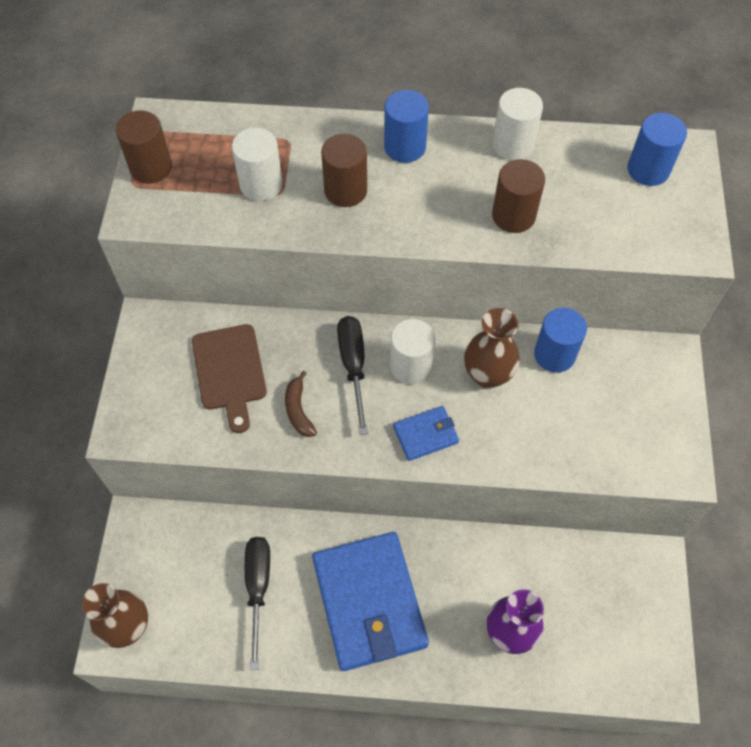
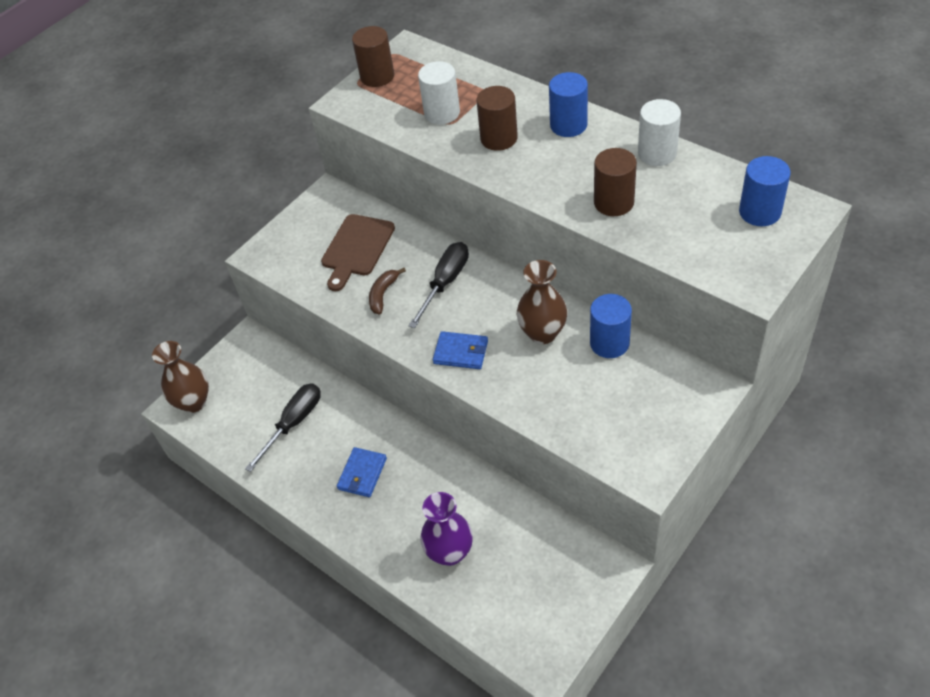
camera: 40 degrees right, 10 degrees down
blue wallet [312,532,429,671] -> blue wallet [337,447,387,497], size x0.45
white cylinder [390,319,435,384] -> none

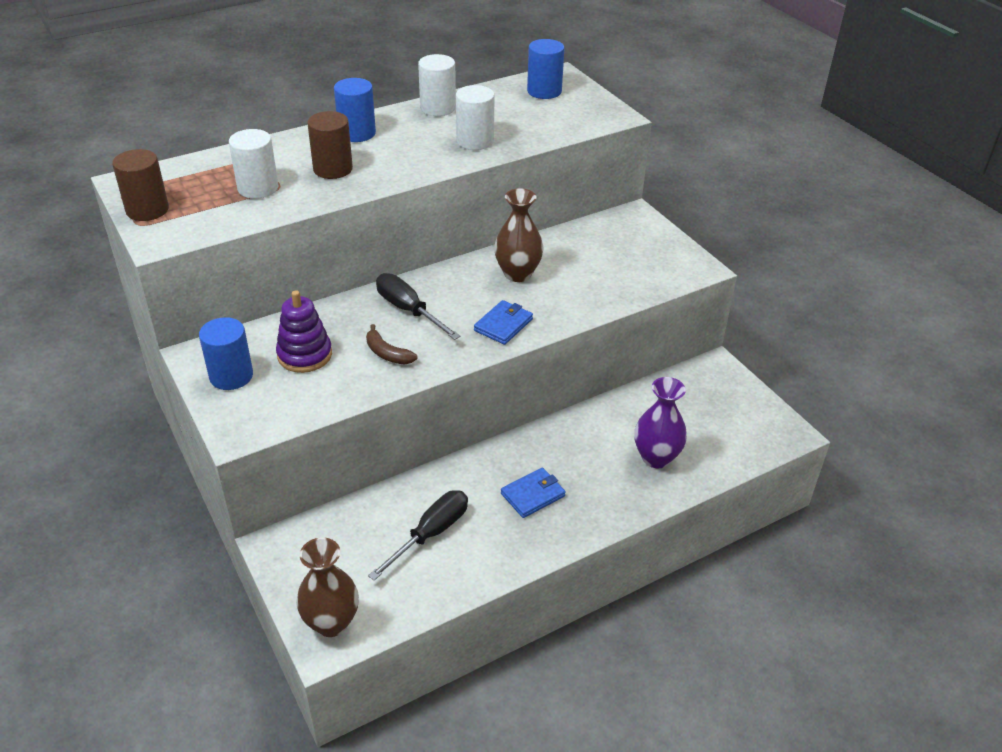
camera: 75 degrees left, 10 degrees down
black screwdriver [245,383,321,472] -> black screwdriver turned 75 degrees clockwise [368,490,468,581]
brown cutting board [321,214,395,291] -> purple stacking toy [276,290,332,373]
blue wallet [337,447,387,497] -> blue wallet turned 75 degrees counterclockwise [501,468,565,518]
blue cylinder [590,294,632,358] -> blue cylinder moved to [199,317,253,390]
brown cylinder [594,148,637,216] -> white cylinder [456,85,495,150]

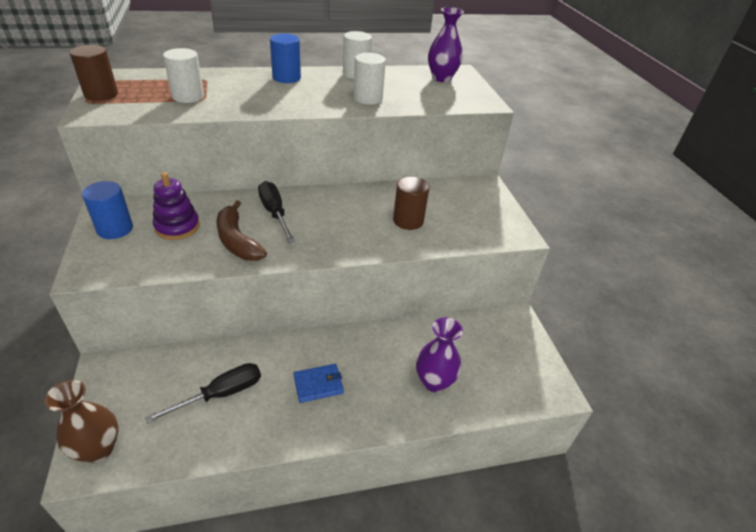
camera: 15 degrees right, 0 degrees up
brown cylinder [307,111,353,179] -> brown cylinder moved to [393,177,429,230]
brown banana [366,324,418,365] -> brown banana [217,200,267,261], size x1.66
blue wallet [474,300,533,345] -> none
brown vase [494,188,543,282] -> none
blue cylinder [527,39,564,99] -> purple vase [428,7,464,82]

